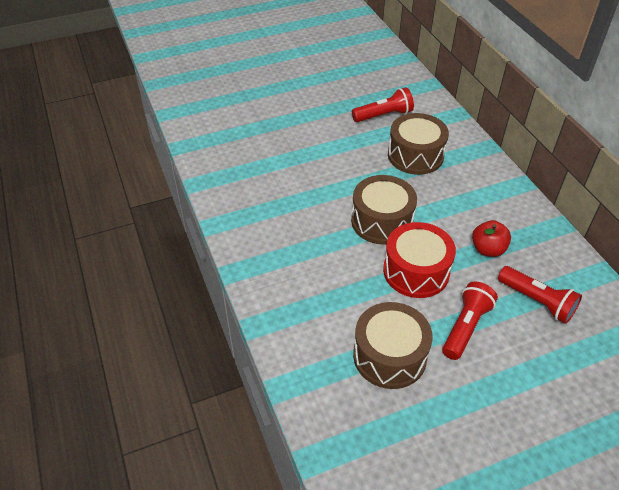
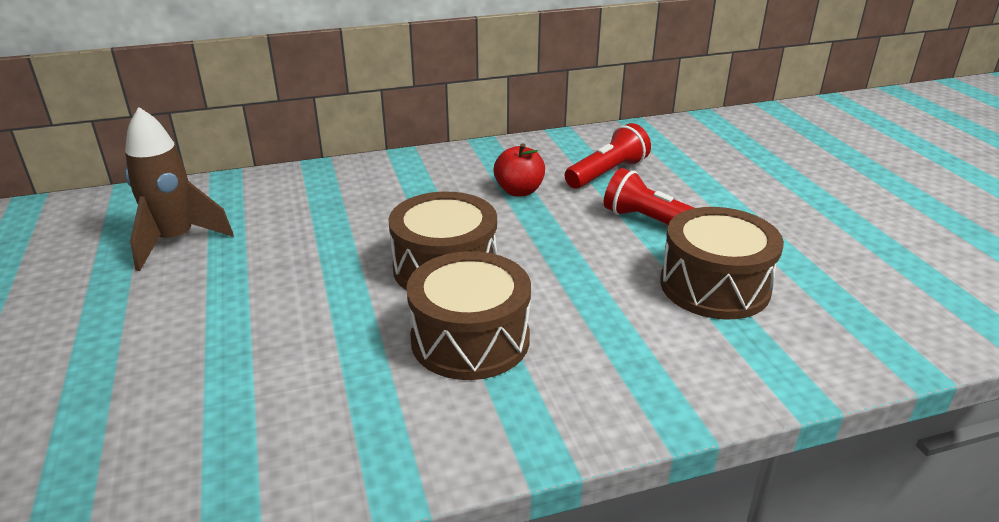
camera: 85 degrees left, 15 degrees down
red flashlight [352,87,414,122] -> brown rocket [125,107,234,271]
red drum [383,222,456,298] -> none
brown drum [388,113,449,175] -> brown drum moved to [406,251,531,380]

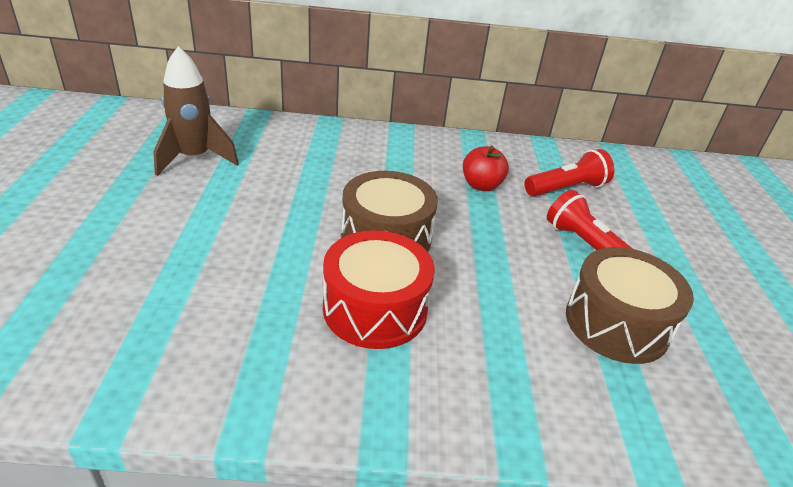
camera: 15 degrees right, 5 degrees up
brown drum [406,251,531,380] -> red drum [323,230,435,349]

